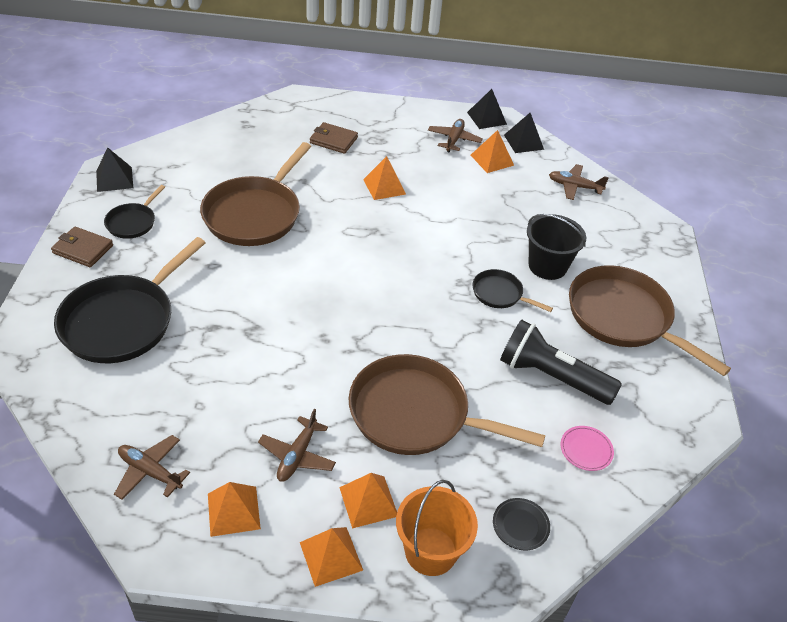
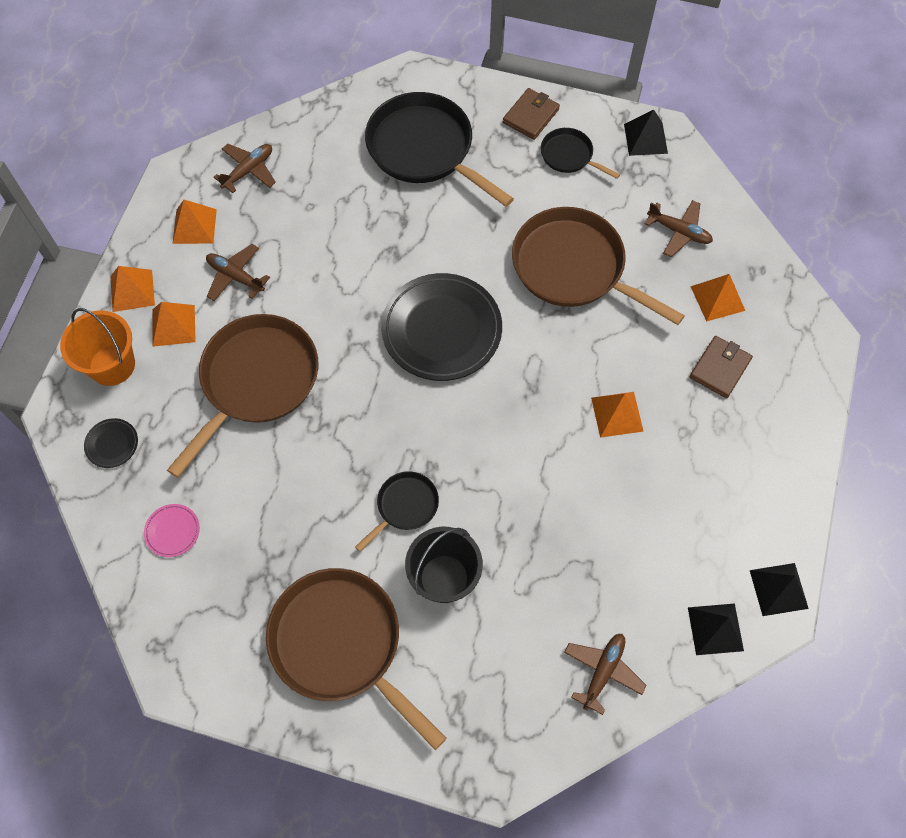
camera: 105 degrees right, 20 degrees up
brown plane [428,119,483,152] -> brown plane moved to [645,200,713,257]
orange pyramid [471,130,514,173] -> orange pyramid moved to [690,274,745,322]
black flashlight [500,319,622,405] -> none
brown pan [569,265,731,376] -> brown pan turned 105 degrees counterclockwise [266,568,446,750]
none -> black plate [381,273,502,381]

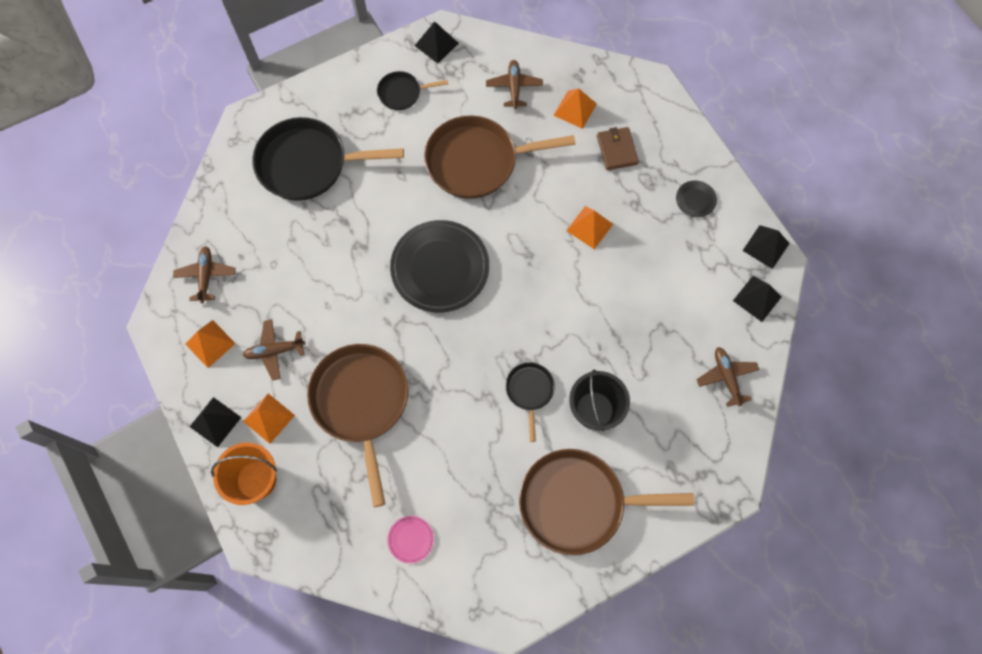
camera: 45 degrees left, 5 degrees up
black plate [84,418,138,468] -> black plate moved to [676,180,717,217]
orange pyramid [110,266,155,312] -> black pyramid [189,397,241,447]
brown wallet [503,88,560,140] -> none
brown plane [645,200,713,257] -> brown plane turned 75 degrees counterclockwise [486,60,543,109]

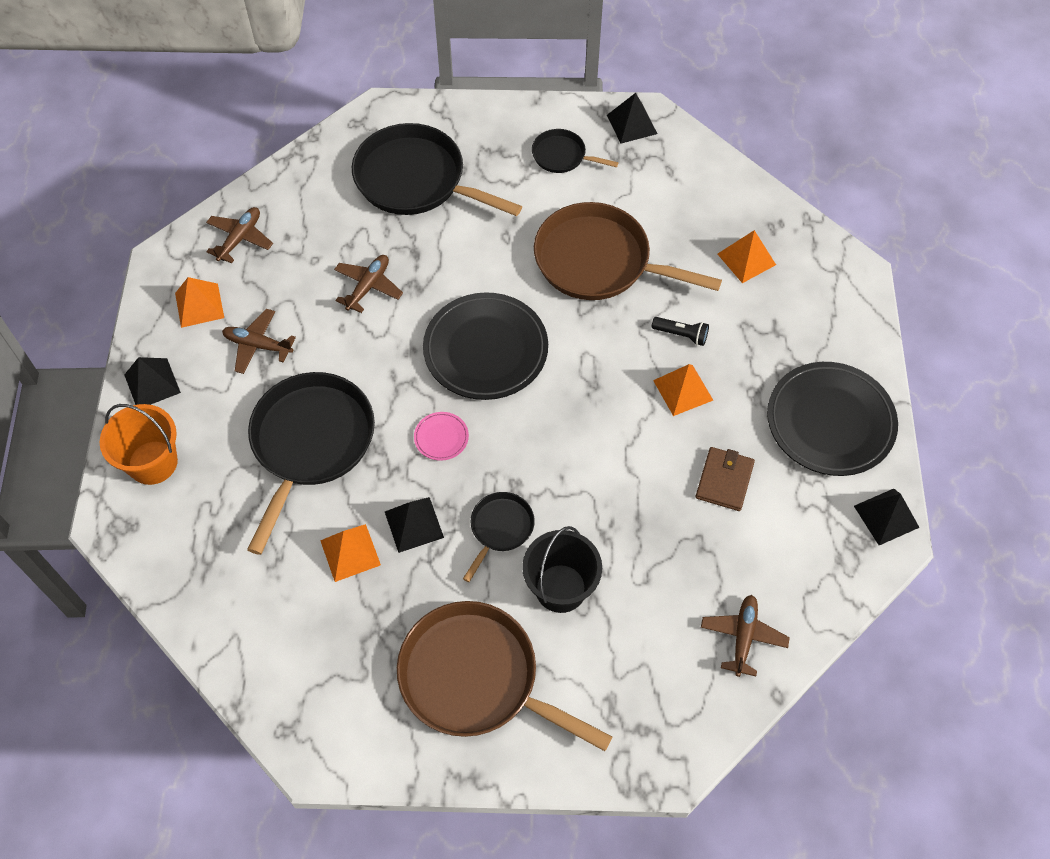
camera: 30 degrees right, 10 degrees down
orange pyramid [243,394,295,444] -> orange pyramid moved to [320,524,381,582]
brown pan [307,344,408,507] -> black pan [247,372,375,555]
pink plate [388,516,434,563] -> pink plate moved to [414,412,469,461]
brown plane [486,60,543,109] -> brown plane moved to [334,255,403,313]
brown wallet [597,127,639,170] -> brown wallet moved to [695,447,755,511]
black plate [676,180,717,217] -> black plate [767,362,898,476], size x2.37
black pyramid [733,276,782,322] -> black pyramid moved to [385,497,444,553]
none -> black flashlight [652,317,709,346]

